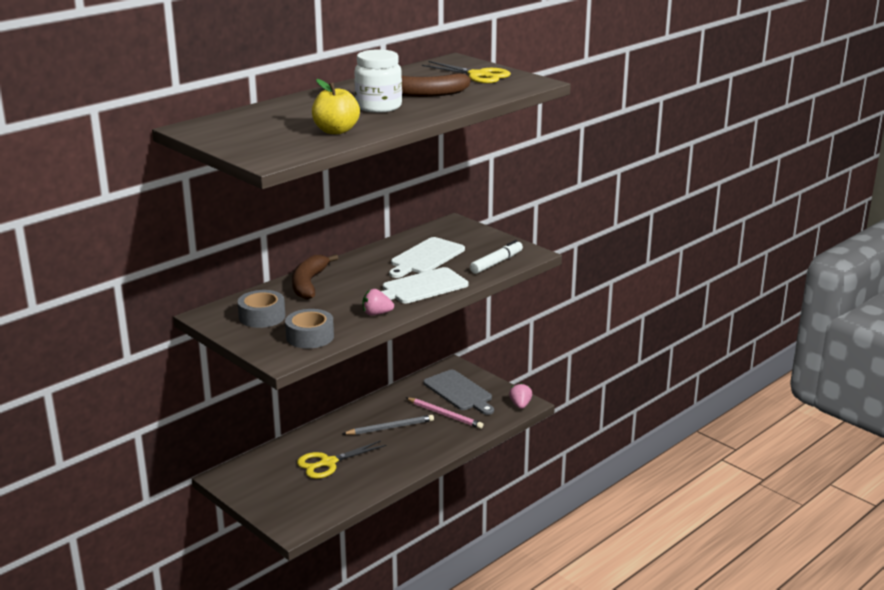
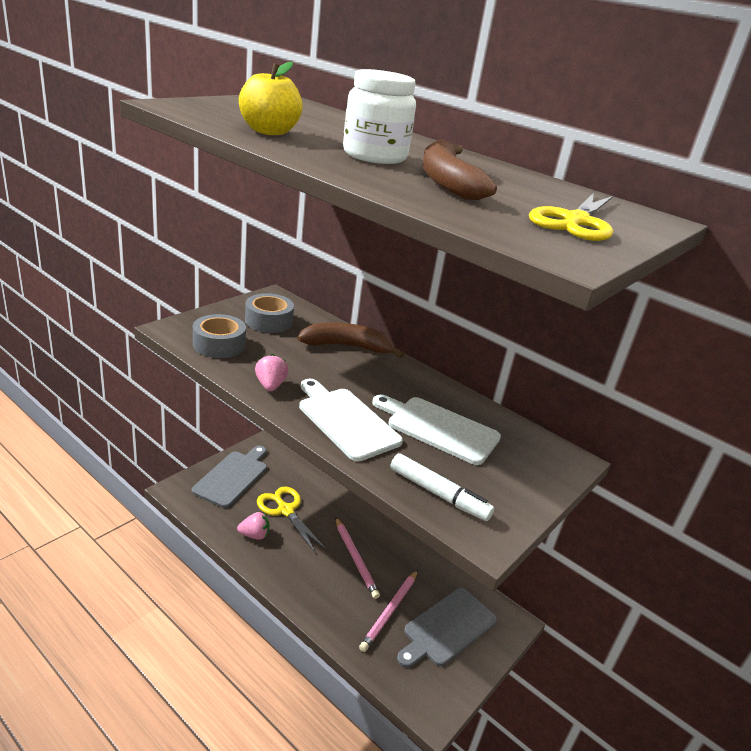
camera: 80 degrees right, 5 degrees up
grey pencil [343,415,434,435] -> pink pencil [335,517,380,599]
pink strawberry [509,383,532,409] -> pink strawberry moved to [237,512,269,540]
none -> grey cutting board [192,446,267,508]

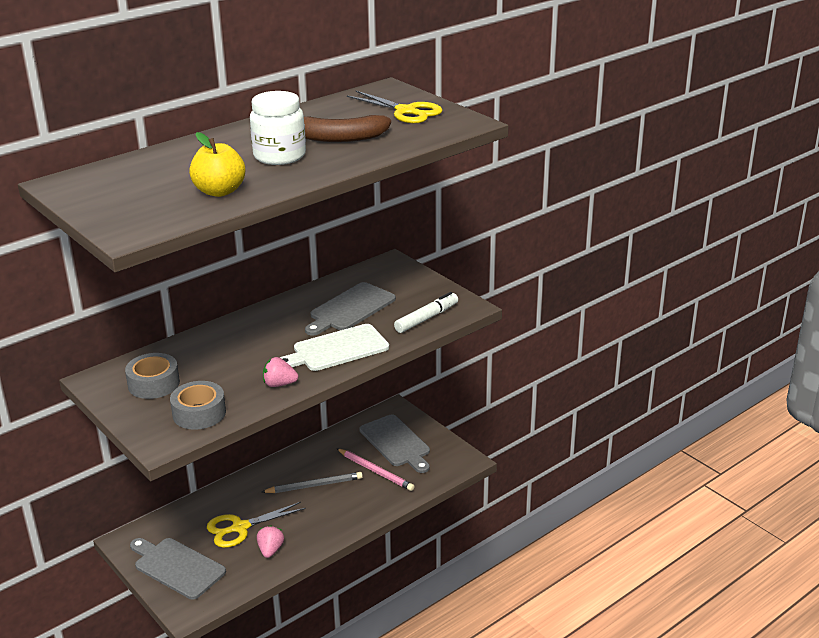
camera: 75 degrees left, 0 degrees up
brown banana [297,322,404,358] -> none
pink pencil [335,517,380,599] -> grey pencil [261,472,363,493]
white cutting board [372,395,501,465] -> grey cutting board [305,282,396,336]

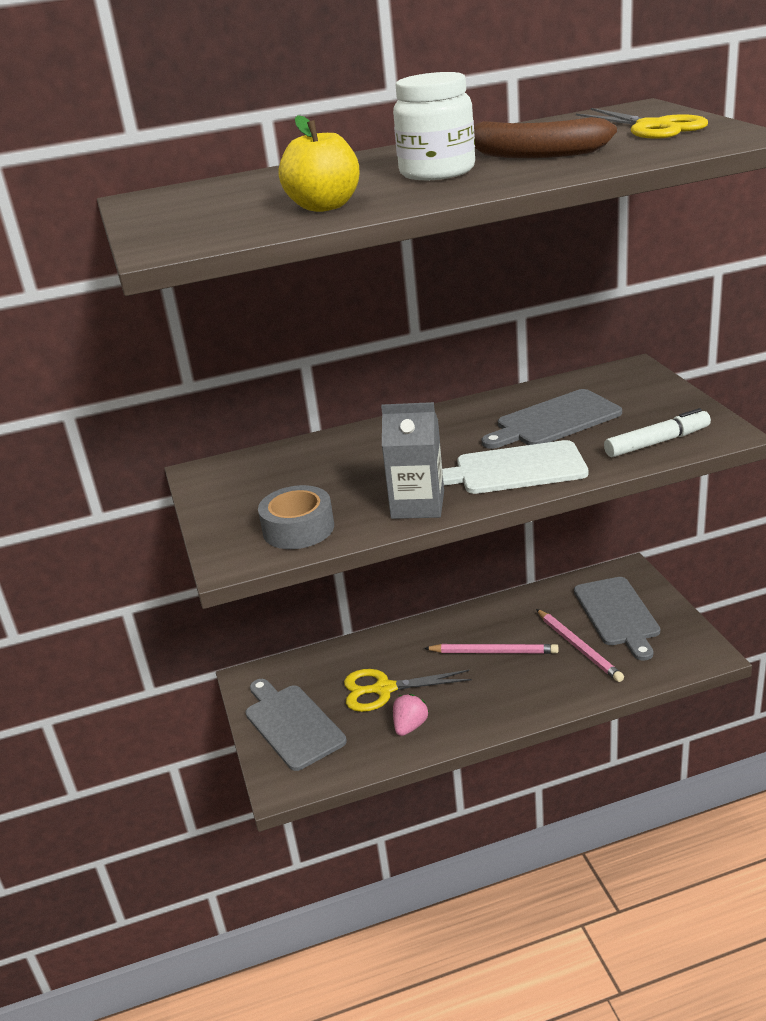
camera: 25 degrees right, 0 degrees up
grey tape [125,353,180,399] -> none
grey pencil [261,472,363,493] -> pink pencil [424,644,558,654]
pink strawberry [263,357,298,387] -> grey carton [381,402,444,519]

